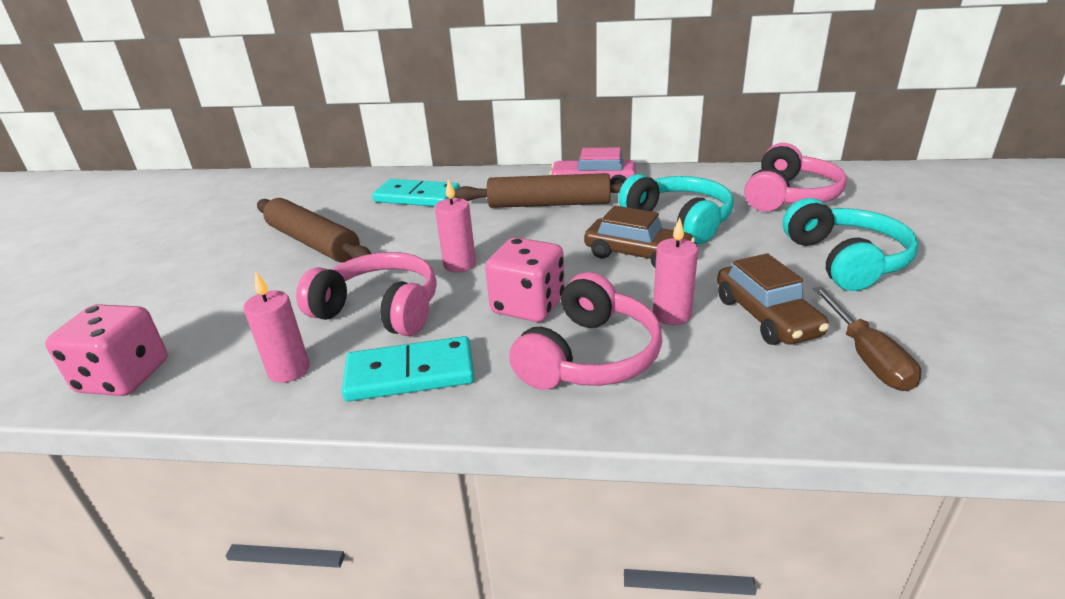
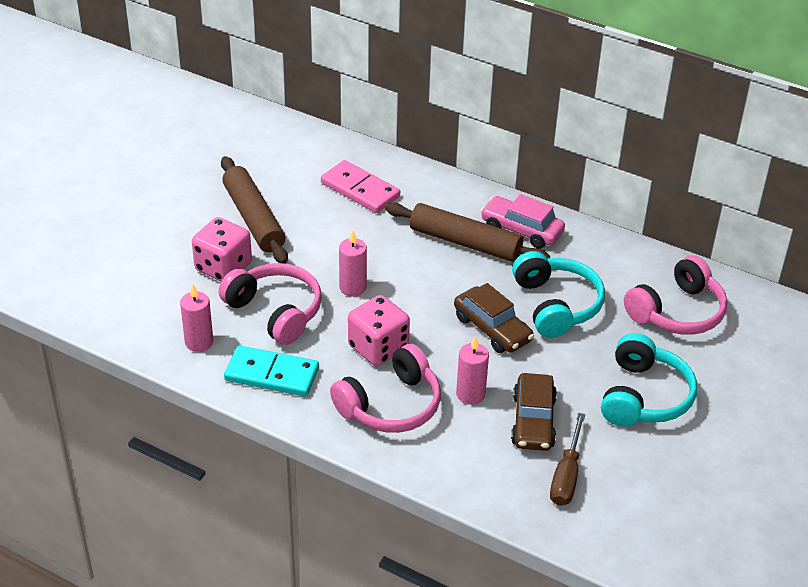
camera: 20 degrees right, 10 degrees up
pink dice [45,304,168,396] -> pink dice moved to [192,217,252,281]
turquoise domino [372,179,460,207] -> pink domino [321,160,400,213]

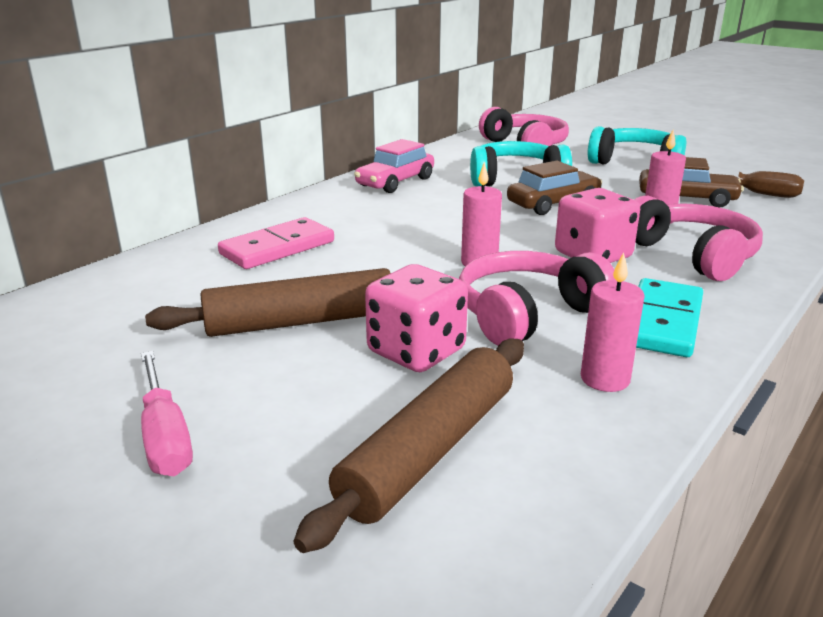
camera: 80 degrees left, 15 degrees down
brown rolling pin [385,203,550,262] -> brown rolling pin moved to [294,338,524,553]
none -> pink screwdriver [141,351,193,476]

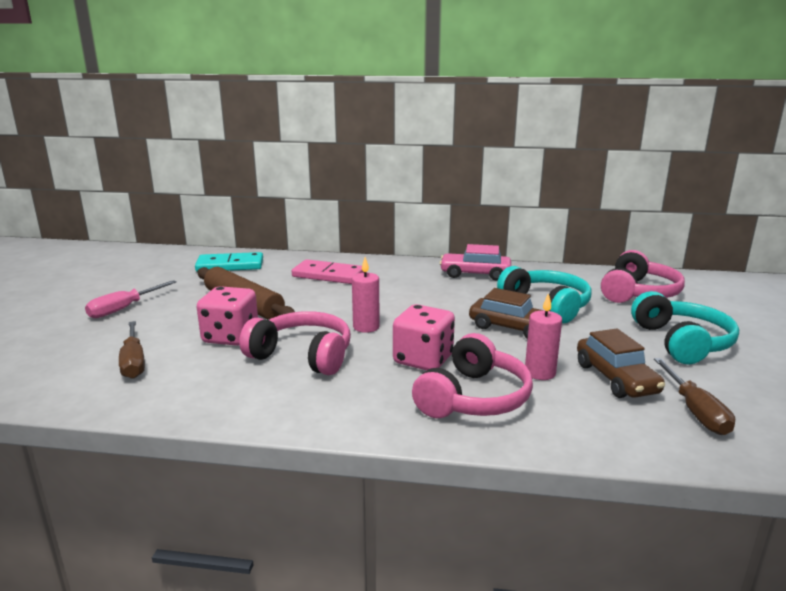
camera: 60 degrees right, 5 degrees down
brown rolling pin [294,338,524,553] -> brown screwdriver [119,321,145,379]
pink candle [581,252,645,392] -> none
turquoise domino [636,278,703,357] -> turquoise domino moved to [195,252,263,272]

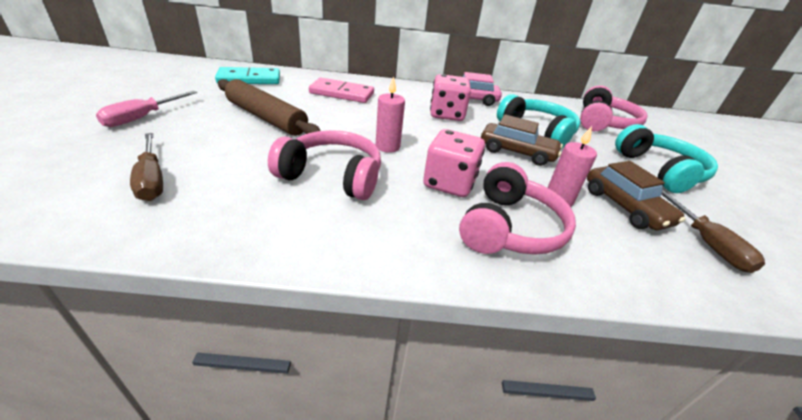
camera: 10 degrees left, 15 degrees up
pink dice [197,286,258,346] -> pink dice moved to [430,74,471,121]

